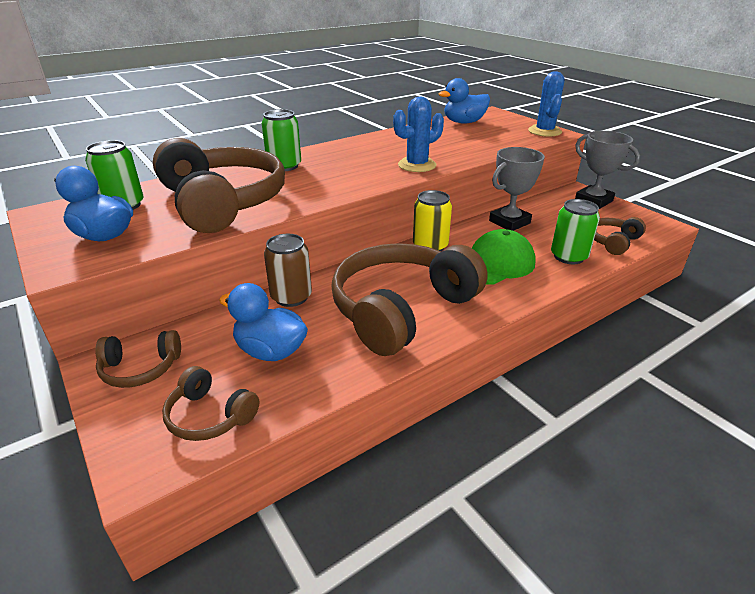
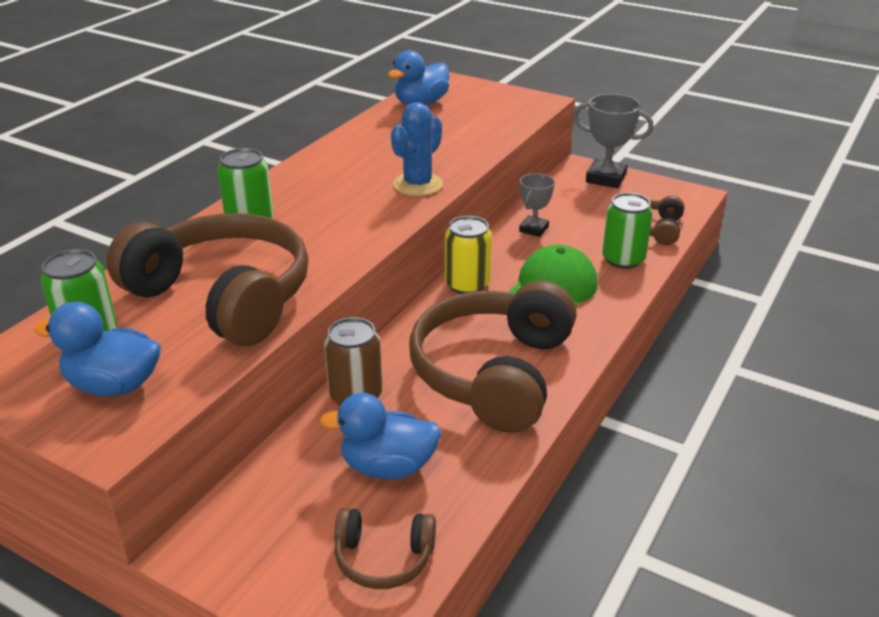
camera: 25 degrees left, 0 degrees up
brown headphones [95,330,181,388] -> none
grey trophy [489,147,545,231] -> grey trophy [519,173,555,237], size x0.62
blue cactus [528,71,565,137] -> none

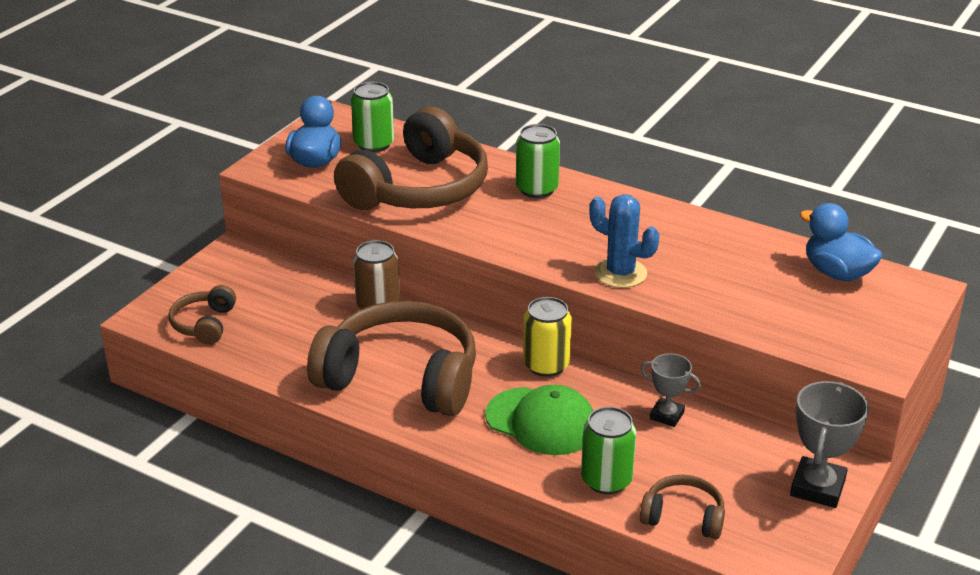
camera: 90 degrees right, 0 degrees up
blue duck [320,393,442,479] -> none

